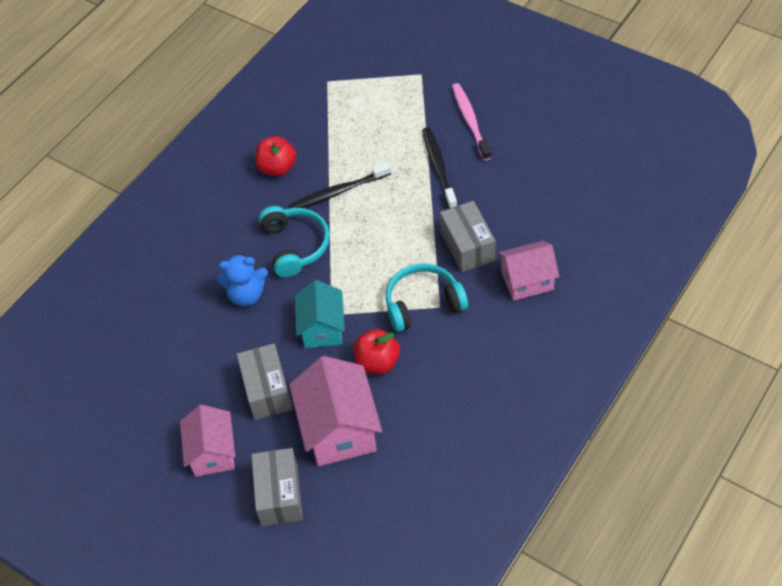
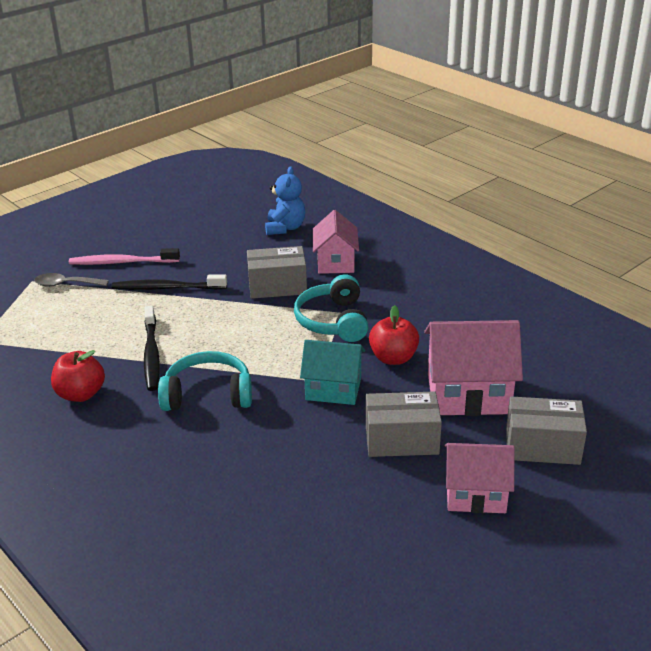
camera: 80 degrees left, 20 degrees down
blue teddy bear [217,254,268,307] -> blue teddy bear moved to [265,166,305,235]
none -> grey spoon [34,273,109,287]

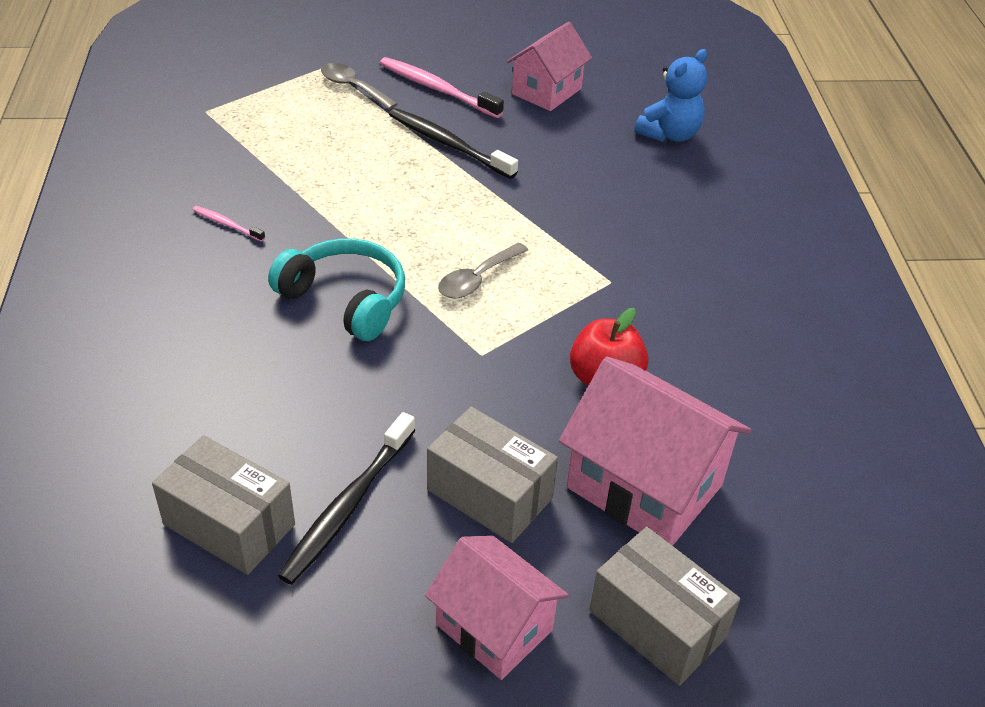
camera: 35 degrees right, 10 degrees up
red apple [51,350,105,402] -> pink toothbrush [193,206,265,242]
black toothbrush [144,306,160,391] -> black toothbrush moved to [278,412,416,585]
grey box [247,246,307,299] -> grey box moved to [152,435,295,575]
turquoise headphones [294,274,368,342] -> none
turquoise house [300,340,365,405] -> none
pink house [313,210,359,274] -> pink house moved to [507,22,592,111]
none -> grey spoon [438,243,528,299]

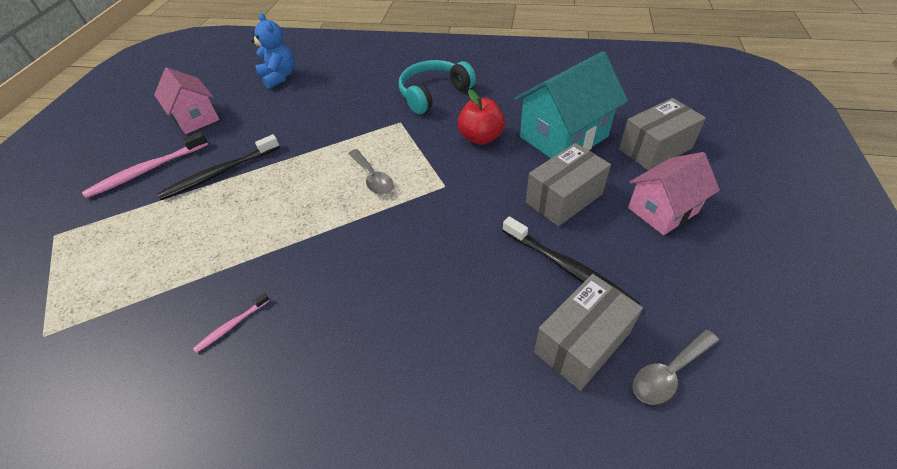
camera: 70 degrees left, 5 degrees up
turquoise headphones [268,238,405,341] -> turquoise headphones moved to [399,60,476,114]
grey spoon [321,63,397,110] -> grey spoon moved to [632,330,719,405]
pink house [559,357,751,546] -> turquoise house [514,51,628,158]

